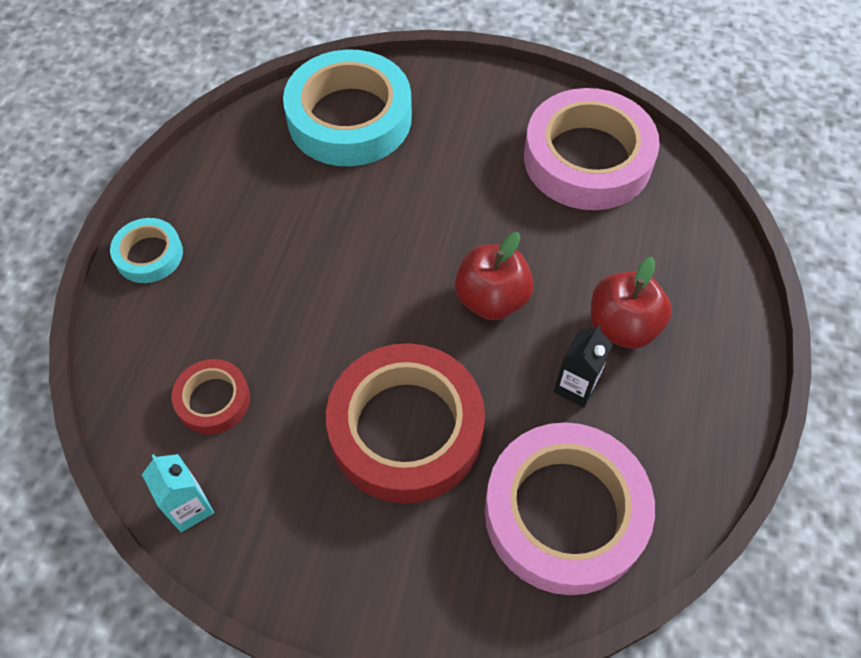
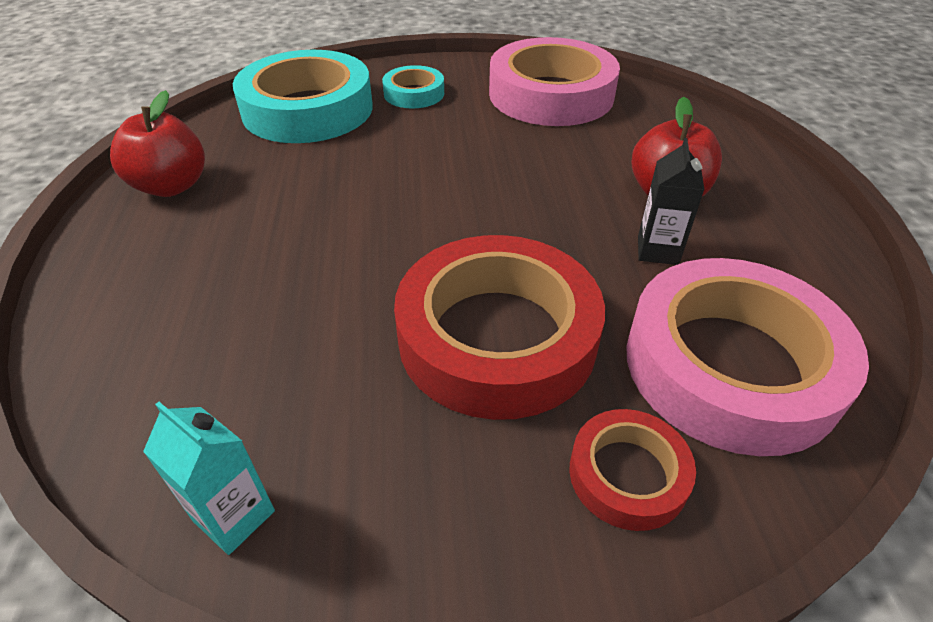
camera: 20 degrees left, 15 degrees down
turquoise tape [110,218,183,283] -> turquoise tape moved to [382,65,444,108]
red tape [172,359,250,434] -> red tape moved to [569,409,696,531]
red apple [455,232,534,320] -> red apple moved to [110,90,205,197]

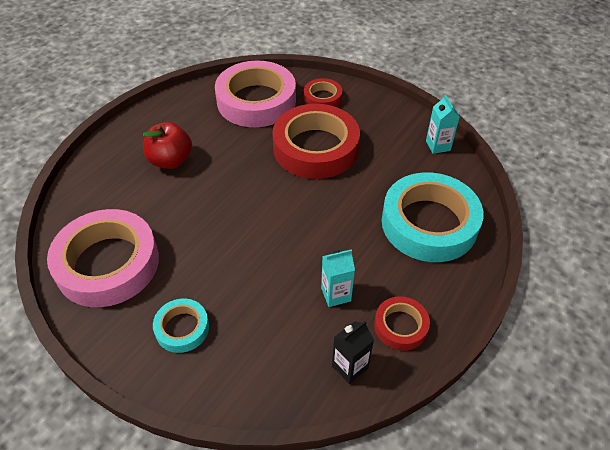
camera: 140 degrees left, 5 degrees up
red apple [110,90,205,197] -> red tape [374,296,430,351]
turquoise tape [233,50,373,143] -> turquoise tape moved to [382,172,483,262]
black carton [638,138,705,265] -> black carton moved to [332,321,374,384]
none -> turquoise carton [321,249,355,307]

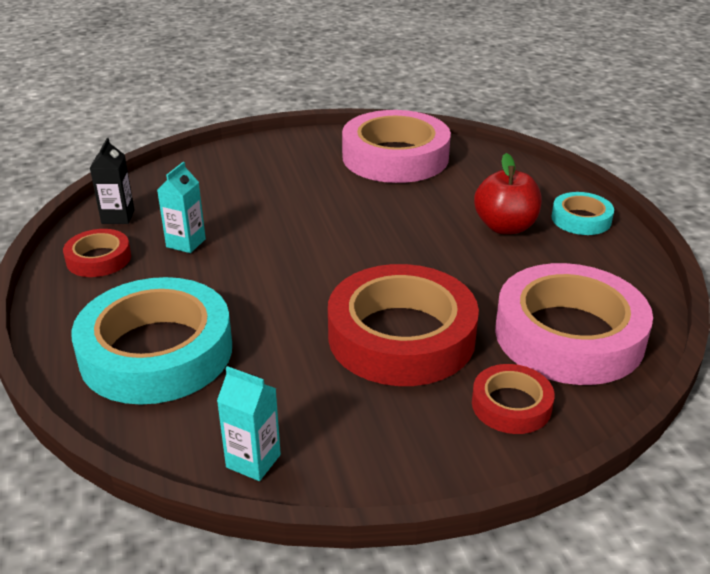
camera: 130 degrees right, 15 degrees down
turquoise tape [153,299,209,353] -> turquoise tape moved to [551,192,614,235]

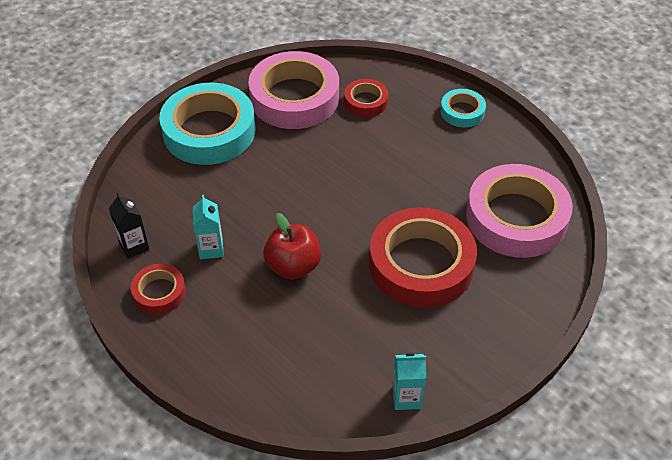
camera: 30 degrees left, 15 degrees up
turquoise tape [71,277,232,405] -> turquoise tape moved to [159,83,256,165]
red tape [472,364,555,434] -> red tape moved to [344,79,388,117]
red apple [474,153,542,234] -> red apple moved to [263,213,321,280]

